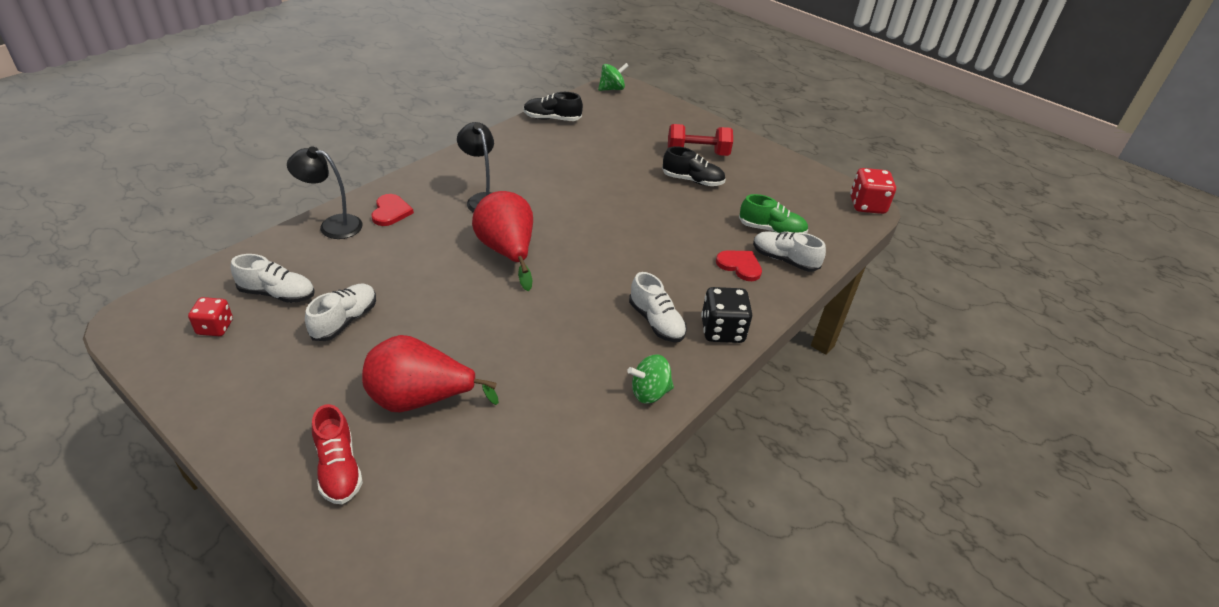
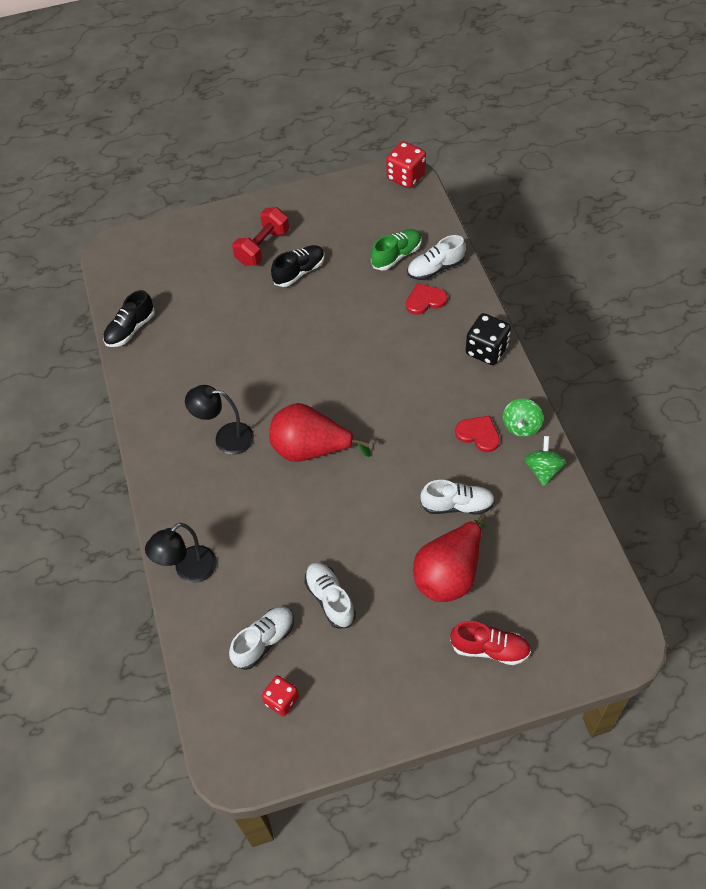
camera: 50 degrees left, 15 degrees up
red heart [372,194,414,226] -> red heart moved to [455,416,500,452]
green spinning top [598,63,629,91] -> green spinning top moved to [524,436,566,486]
white shoe [629,272,687,342] -> white shoe moved to [420,480,495,515]

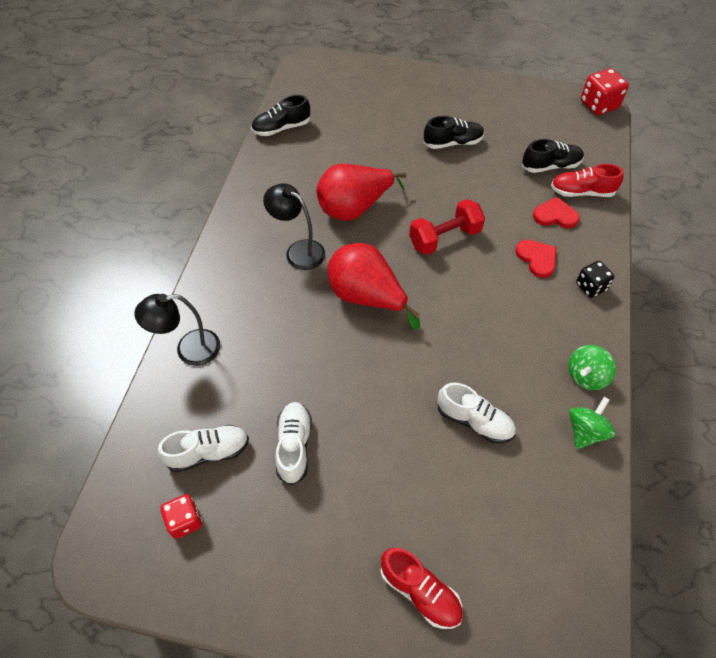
camera: 25 degrees right, 0 degrees up
red dumbbell [232,207,289,266] -> red dumbbell moved to [409,199,485,255]
green shoe [371,229,422,271] -> black shoe [522,139,584,173]
white shoe [407,235,466,280] -> red shoe [551,164,624,197]
red pear [413,513,486,602] -> red pear moved to [316,164,406,221]
red heart [455,416,500,452] -> red heart moved to [515,240,556,278]
black dice [466,313,511,365] -> black dice [576,261,615,298], size x0.65

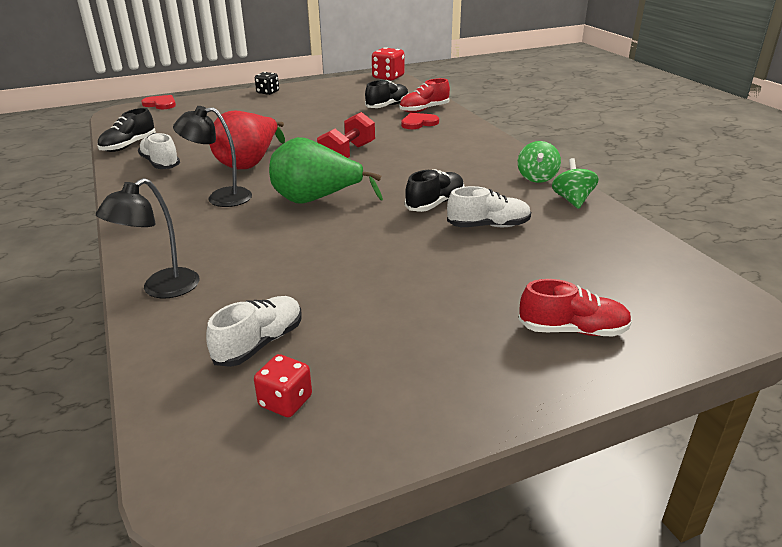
camera: 35 degrees left, 25 degrees down
white shoe [275,402,312,485] -> white shoe moved to [138,133,180,169]
red pear [327,243,420,330] -> green pear [269,137,383,203]
black shoe [423,116,484,149] -> black shoe moved to [405,169,464,212]
red heart [515,240,556,278] -> red heart moved to [141,95,176,109]
black dice [576,261,615,298] -> black dice moved to [255,72,279,95]

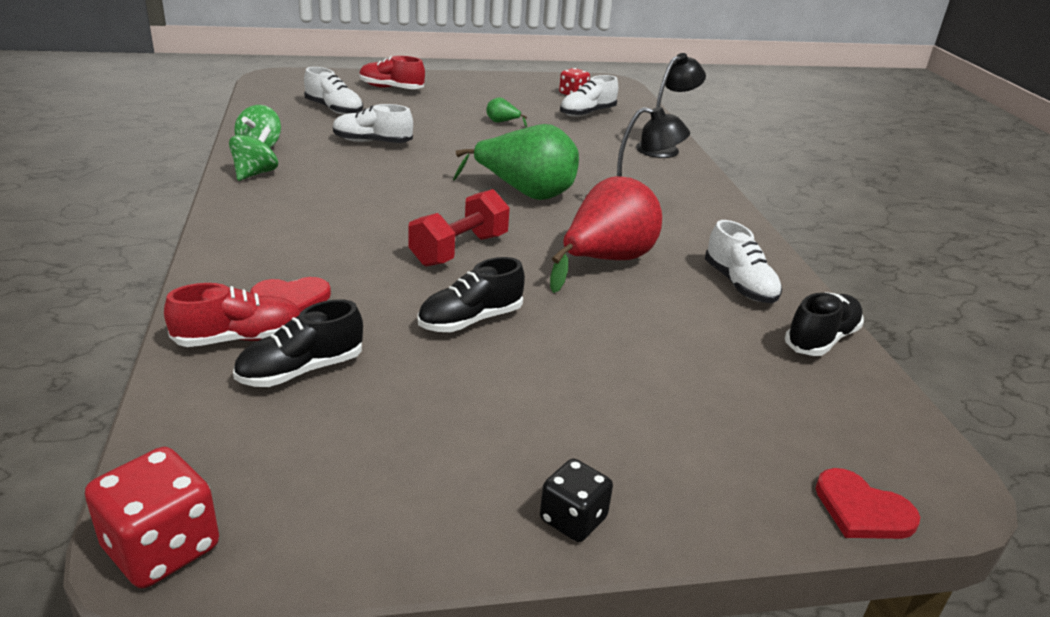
camera: 170 degrees left, 0 degrees up
black shoe [405,169,464,212] -> black shoe moved to [418,257,525,332]
none -> white shoe [304,67,363,115]
none -> green pear [486,97,527,127]

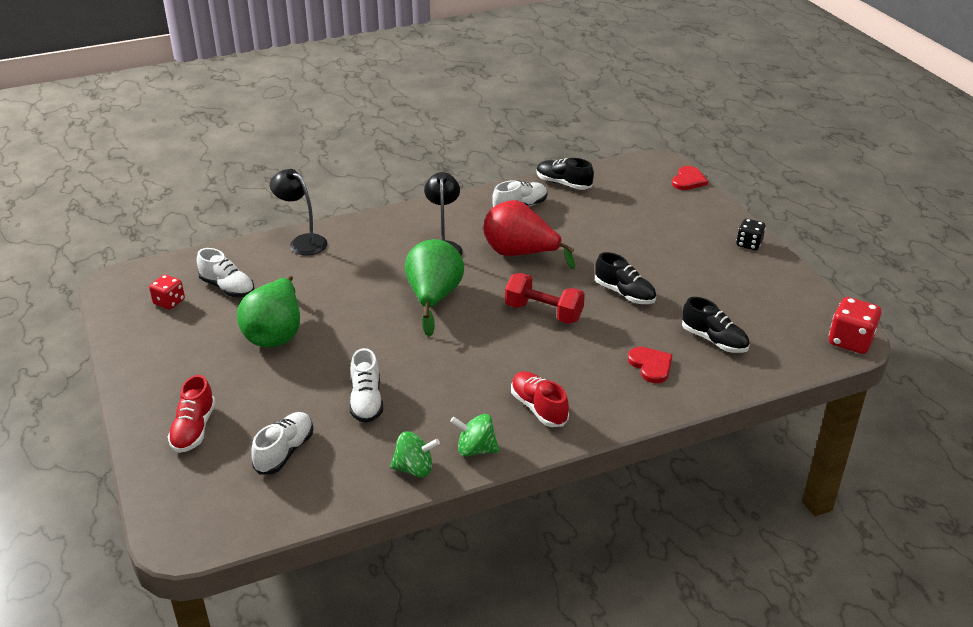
camera: 100 degrees left, 5 degrees up
red shoe [164,283,300,347] -> red shoe moved to [511,371,569,427]
green pear [486,97,527,127] -> green pear [237,276,300,348], size x2.48

